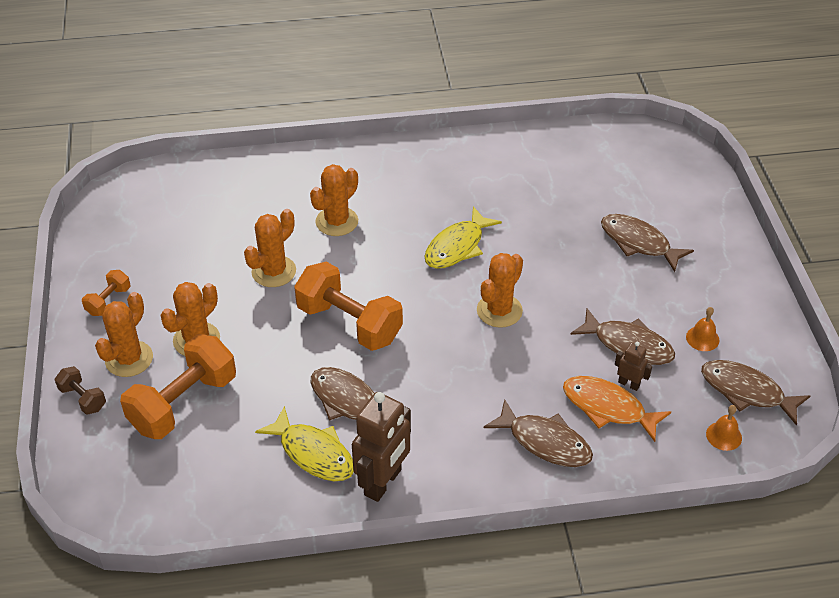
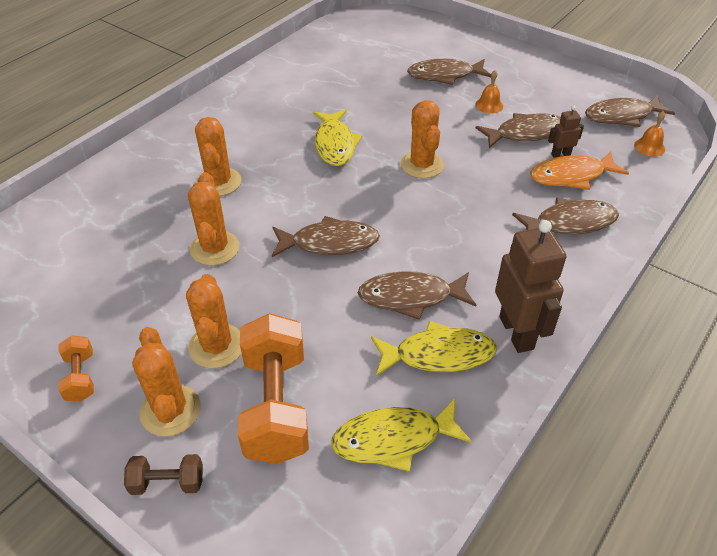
camera: 45 degrees left, 0 degrees up
orange dumbbell [294,262,403,351] -> brown fish [272,216,380,257]
orange bell [686,307,720,351] -> orange bell moved to [475,70,503,114]
none -> yellow fish [331,398,472,472]

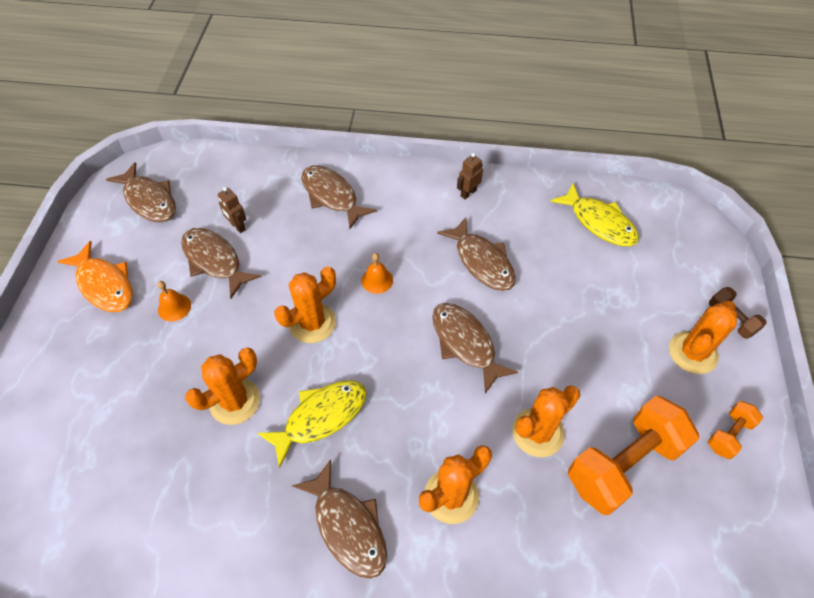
camera: 120 degrees left, 10 degrees up
orange cactus [186,274,241,368] -> orange cactus moved to [185,347,260,425]
orange dumbbell [238,313,309,464] -> orange dumbbell moved to [568,396,699,515]
yellow fish [371,321,497,376] -> none
brown fish [407,59,491,85] -> brown fish moved to [292,459,387,579]
brown robot [495,220,566,353] -> brown robot [457,153,483,199], size x0.49
orange fish [530,151,629,190] -> orange fish moved to [57,241,133,312]
orange bell [634,111,665,156] -> orange bell moved to [361,253,393,294]

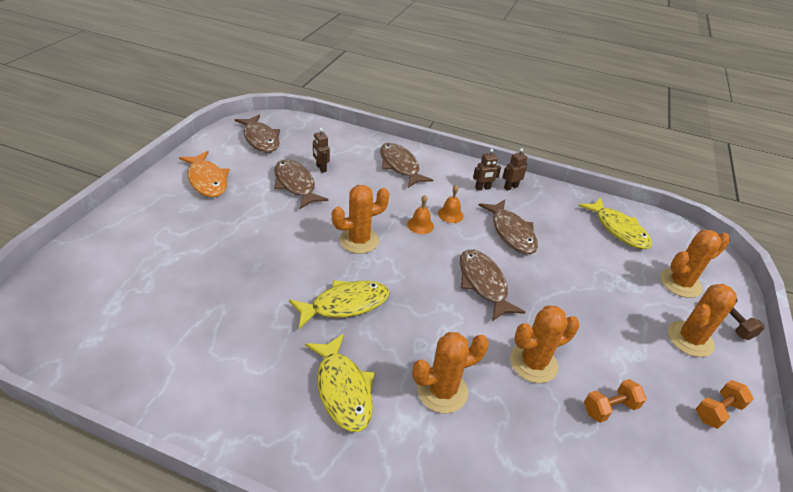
camera: 10 degrees right, 15 degrees down
orange bell [157,281,191,322] -> orange bell moved to [438,185,464,223]
orange cactus [185,347,260,425] -> orange cactus moved to [660,230,730,298]
brown fish [292,459,387,579] -> yellow fish [305,334,374,432]
orange dumbbell [568,396,699,515] -> orange dumbbell [584,379,646,423], size x0.48
none -> brown robot [473,149,501,191]

